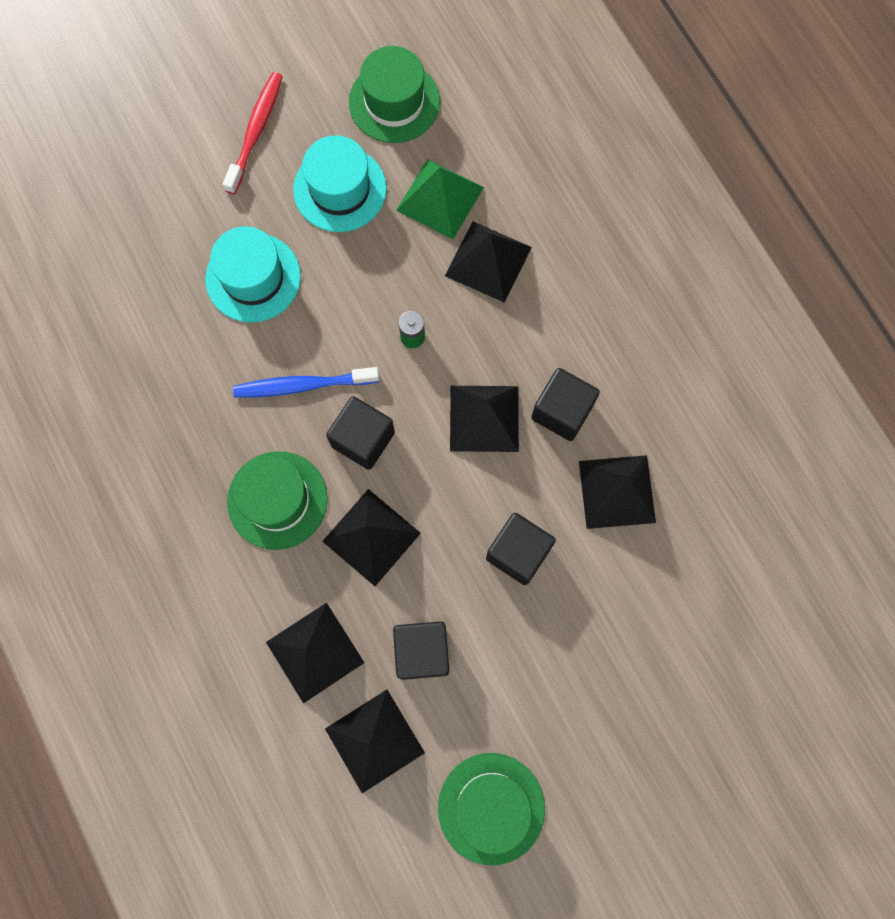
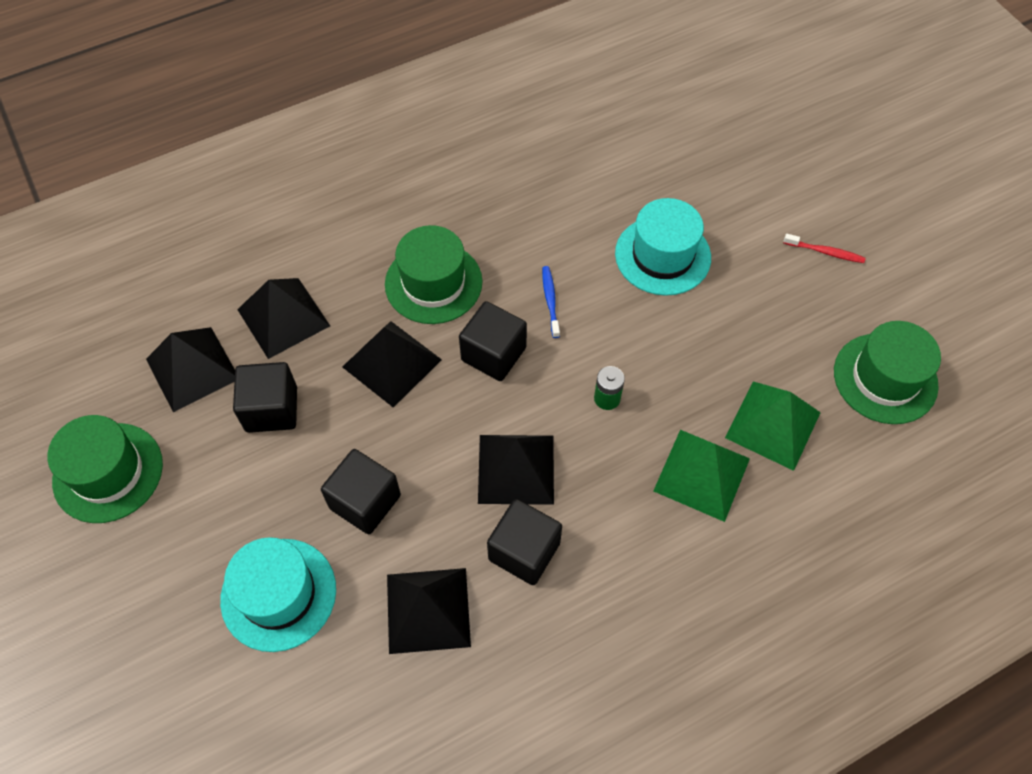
camera: 90 degrees right, 15 degrees down
red toothbrush [223,72,283,194] -> red toothbrush [783,234,866,263], size x0.57
blue toothbrush [233,367,379,397] -> blue toothbrush [542,266,560,338], size x0.57
turquoise hat [293,135,387,232] -> turquoise hat moved to [220,537,336,652]
black pyramid [445,221,532,303] -> green pyramid [653,430,750,522]

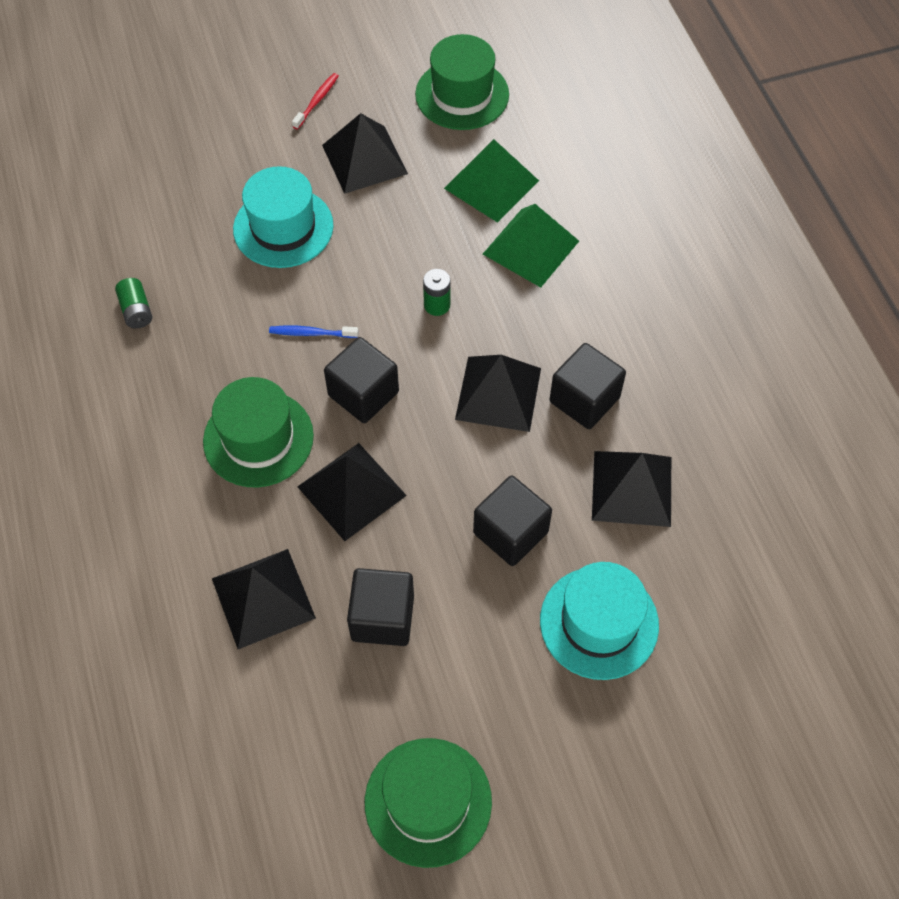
camera: 80 degrees left, 0 degrees up
black pyramid [146,327,235,412] -> black pyramid moved to [322,113,408,194]
none -> green battery [115,278,152,328]

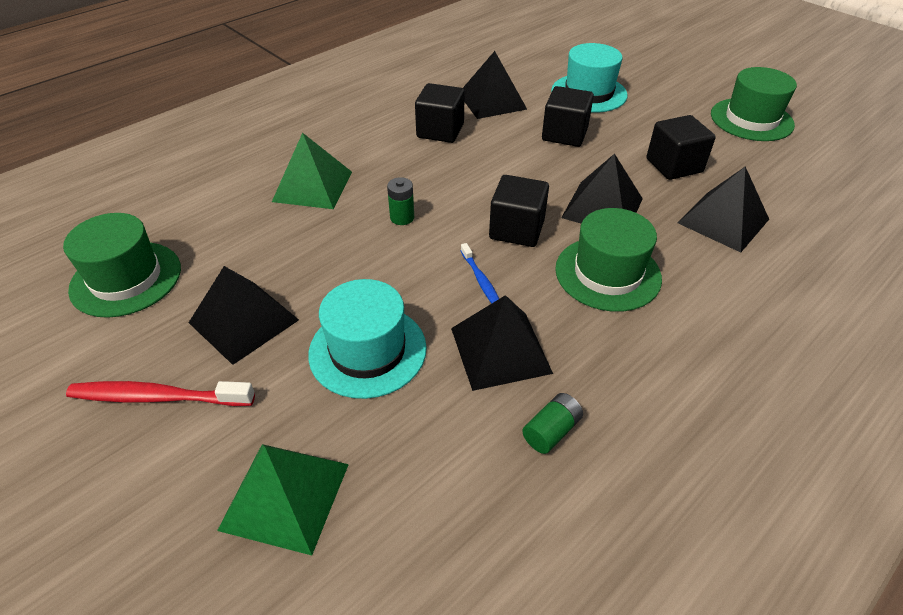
camera: 115 degrees left, 15 degrees down
red toothbrush [292,73,339,130] -> red toothbrush [66,381,255,406], size x1.75
green pyramid [444,139,539,223] -> green pyramid moved to [217,444,349,555]
black pyramid [455,355,541,432] -> black pyramid moved to [451,295,553,391]

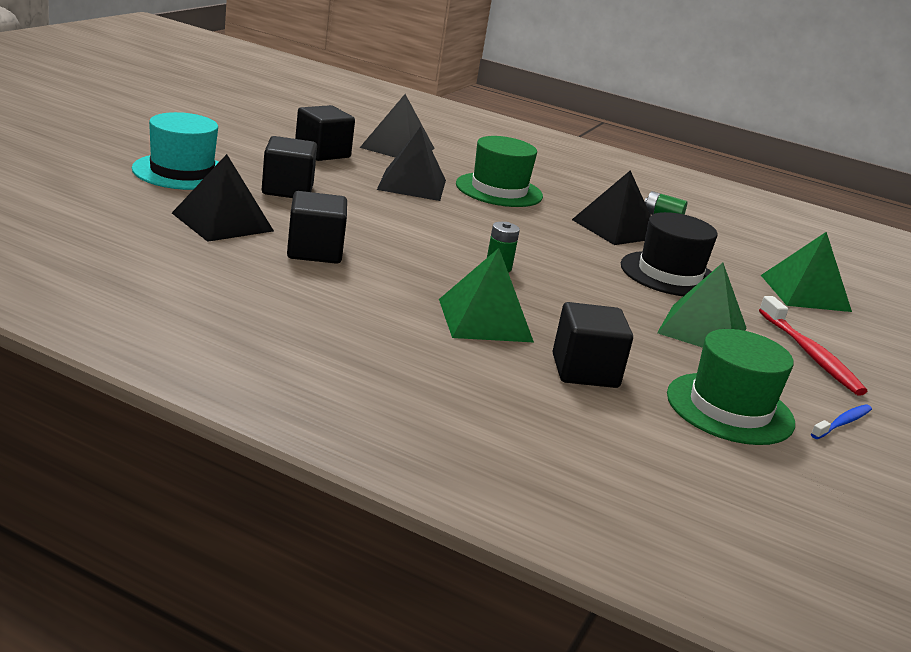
camera: 115 degrees left, 20 degrees down
black pyramid [189,266,299,365] -> green pyramid [657,263,746,348]
turquoise hat [308,279,427,399] -> black hat [621,212,718,296]
blue toothbrush [461,243,499,304] -> blue toothbrush moved to [811,404,872,439]
black cube [489,175,549,247] -> black cube moved to [553,302,633,388]
green hat [711,67,797,141] -> none

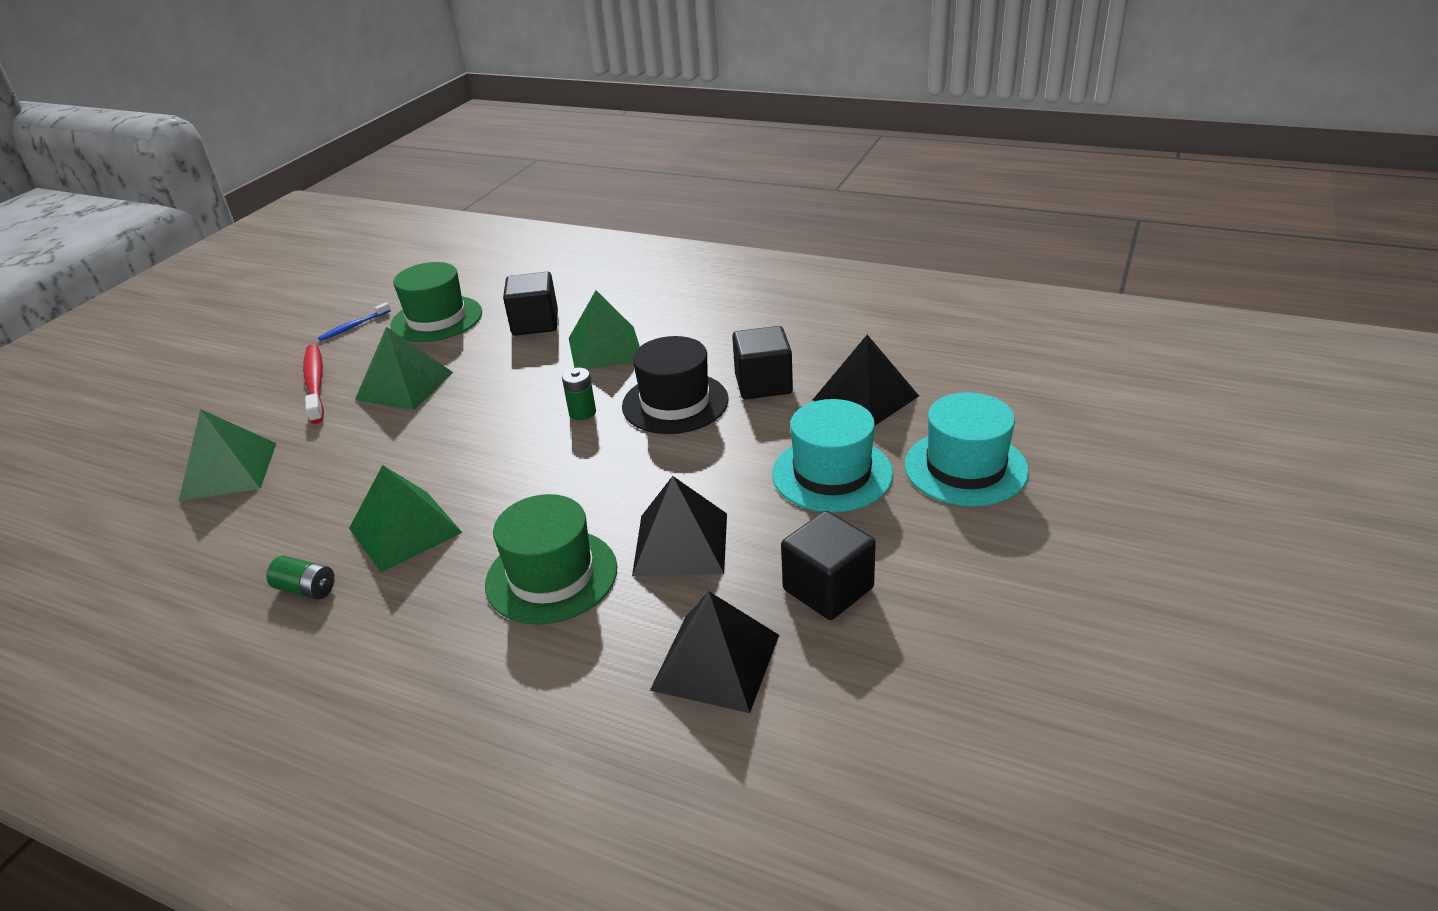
camera: 175 degrees left, 10 degrees up
black cube [262,136,317,198] -> turquoise hat [772,399,893,512]
black pyramid [572,170,651,245] -> green pyramid [349,465,463,572]
black hat [621,212,718,296] -> black hat moved to [622,336,729,434]

